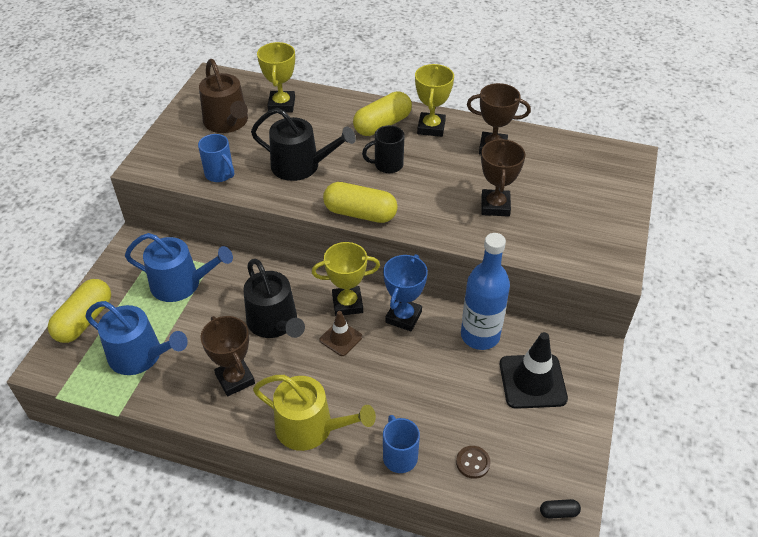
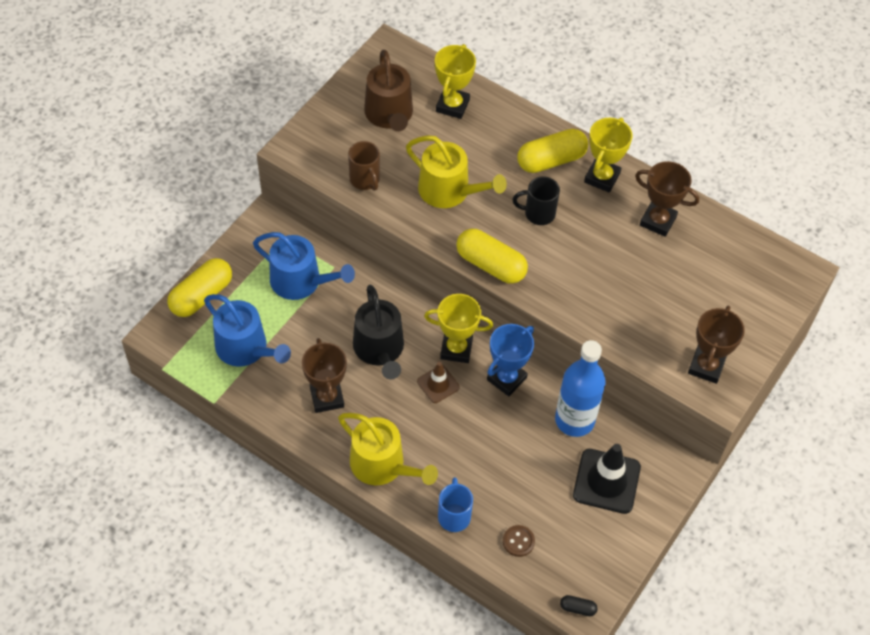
camera: 15 degrees right, 10 degrees up
blue mug [198,134,234,182] -> brown mug [348,141,380,191]
black watering can [251,108,356,181] -> yellow watering can [406,135,507,208]
brown trophy [481,139,526,217] -> brown trophy moved to [688,306,745,384]

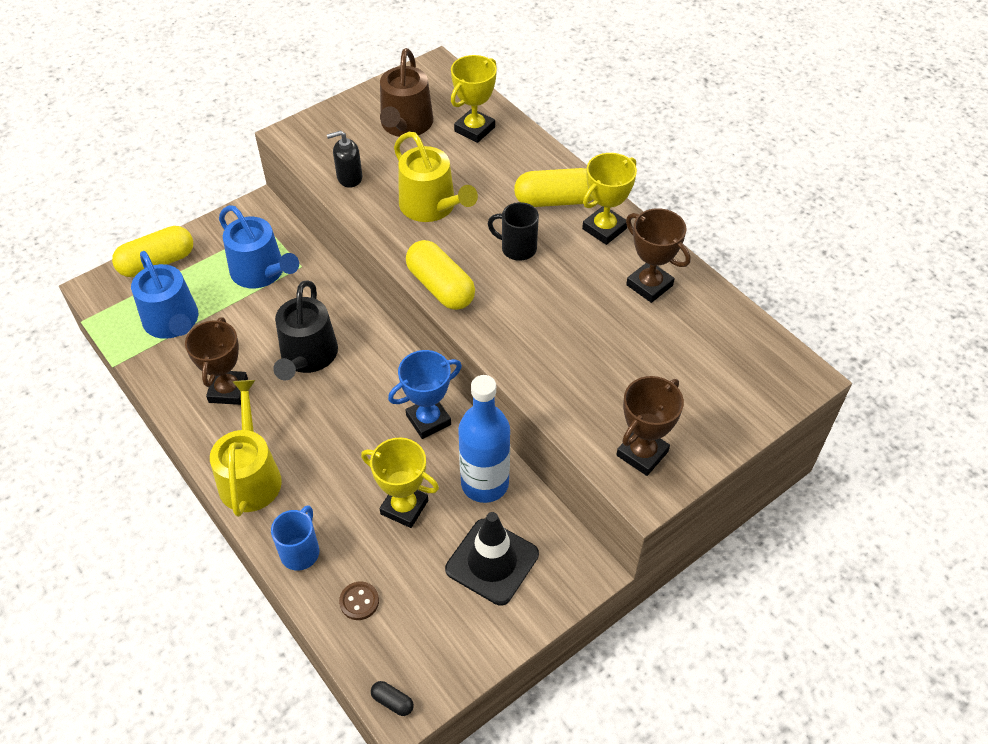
camera: 20 degrees right, 5 degrees down
yellow watering can [338,413,438,485] -> yellow watering can turned 150 degrees counterclockwise [210,380,282,517]
brown mug [348,141,380,191] -> black soap dispenser [327,130,362,188]
brown traffic cone [417,362,460,403] -> none
yellow trophy [424,294,493,363] -> yellow trophy moved to [361,438,439,528]

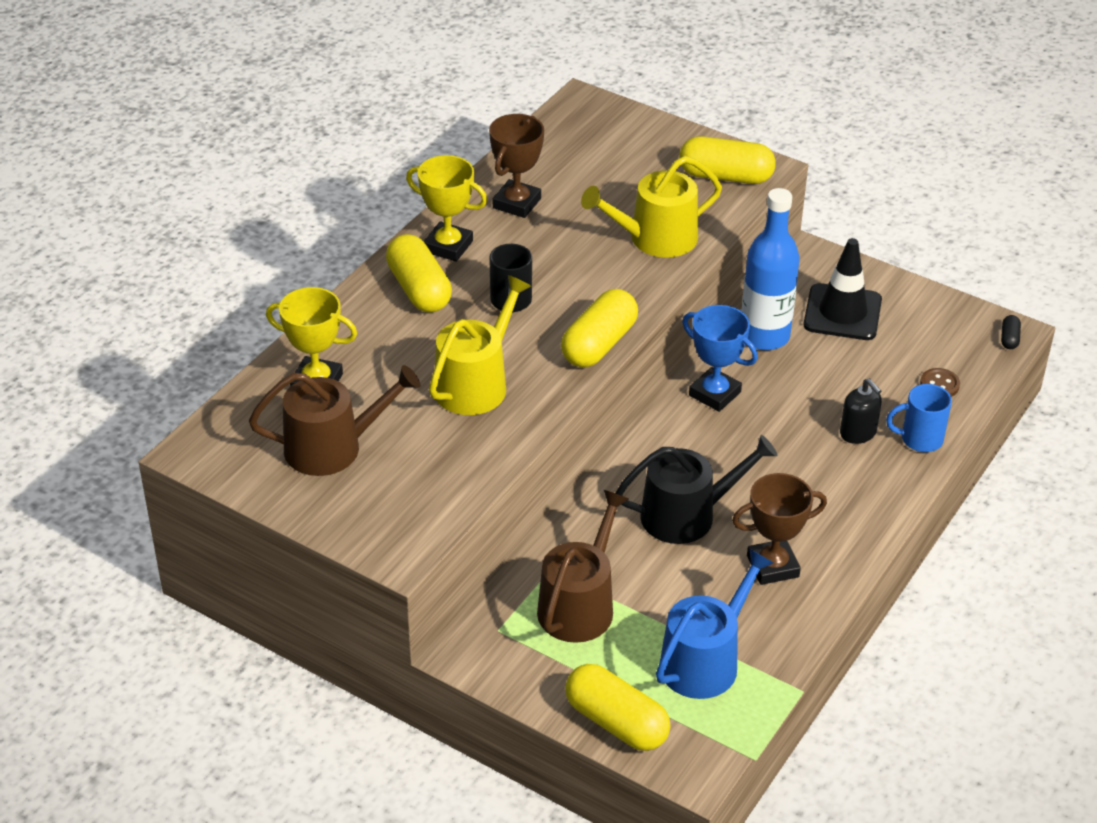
camera: 110 degrees left, 10 degrees down
yellow watering can [210,380,282,517] -> yellow watering can moved to [581,156,722,258]
blue watering can [219,205,299,288] -> brown watering can [537,490,629,643]
black soap dispenser [327,130,362,188] -> black soap dispenser moved to [840,378,882,444]
yellow trophy [361,438,439,528] -> none
brown trophy [616,376,684,476] -> yellow capsule [680,136,776,184]

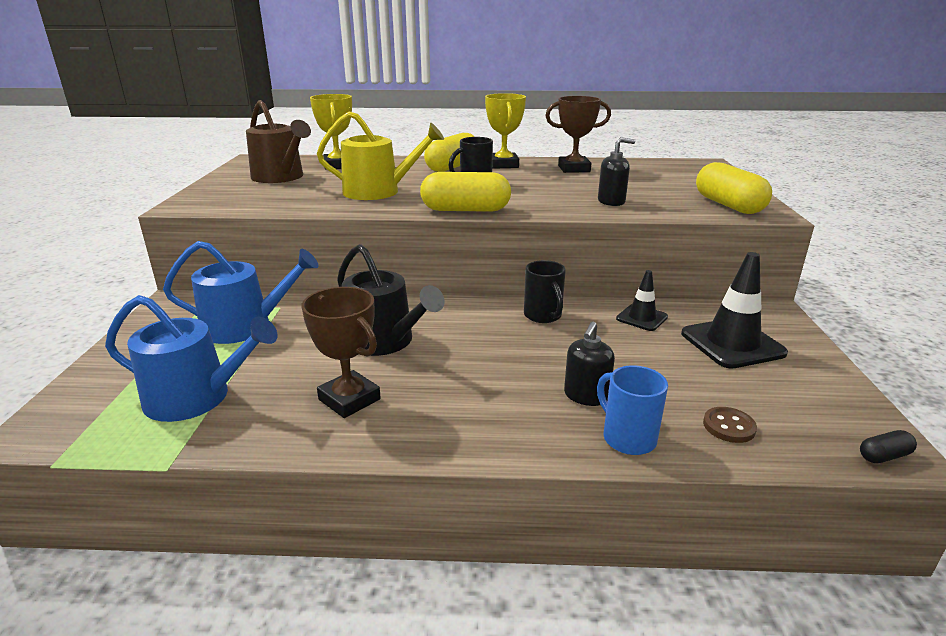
camera: 60 degrees right, 15 degrees down
brown watering can [537,490,629,643] -> blue watering can [163,241,319,344]
yellow capsule [565,664,671,751] -> none
yellow watering can [581,156,722,258] -> black soap dispenser [598,137,635,206]
blue trophy [682,305,758,412] -> black mug [524,260,566,323]
blue bottle [742,188,800,350] -> black traffic cone [616,270,668,331]

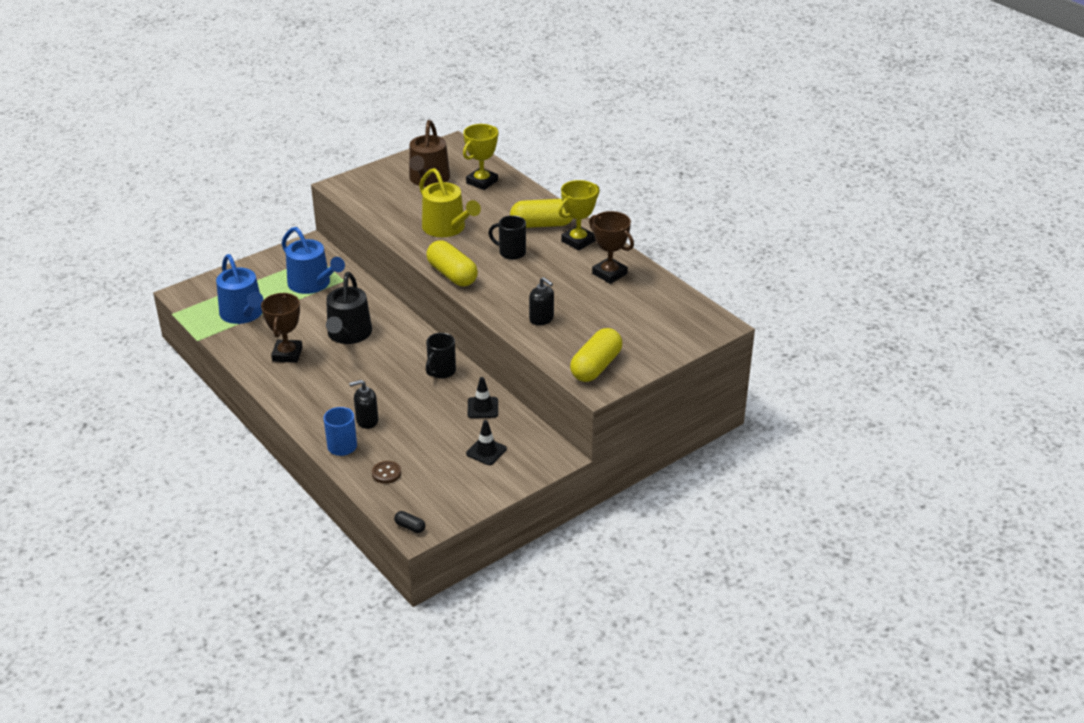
camera: 50 degrees right, 10 degrees up
black traffic cone [681,252,788,368] -> black traffic cone [466,420,507,465], size x0.57

